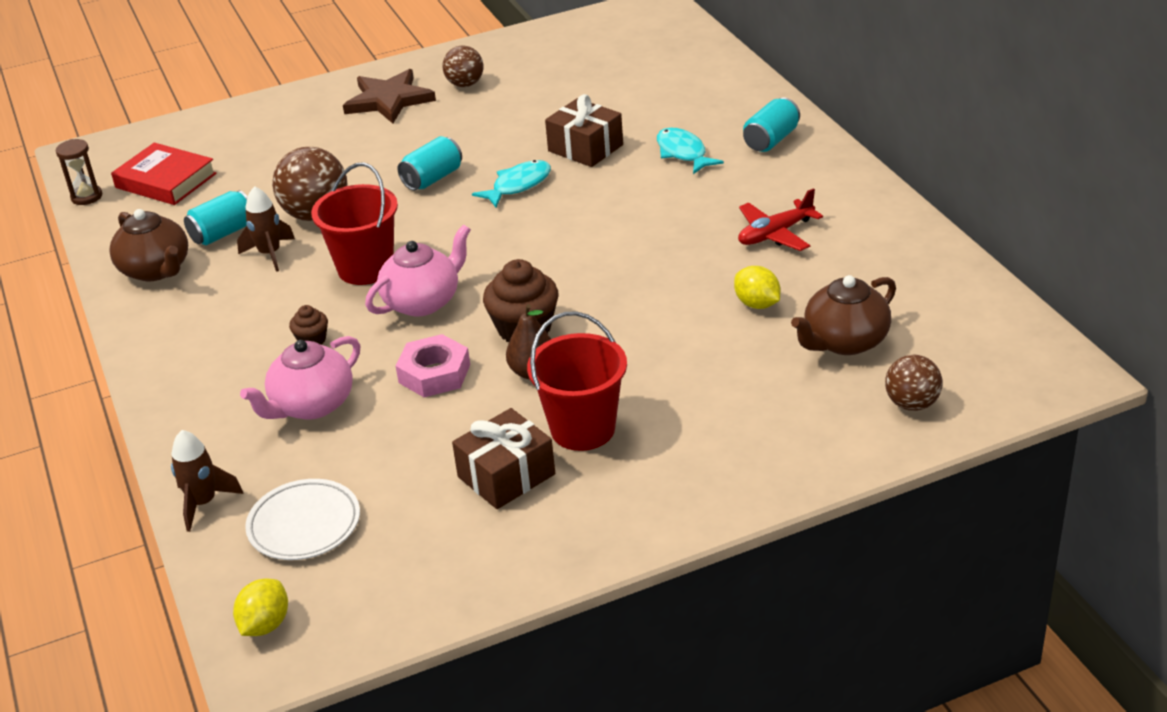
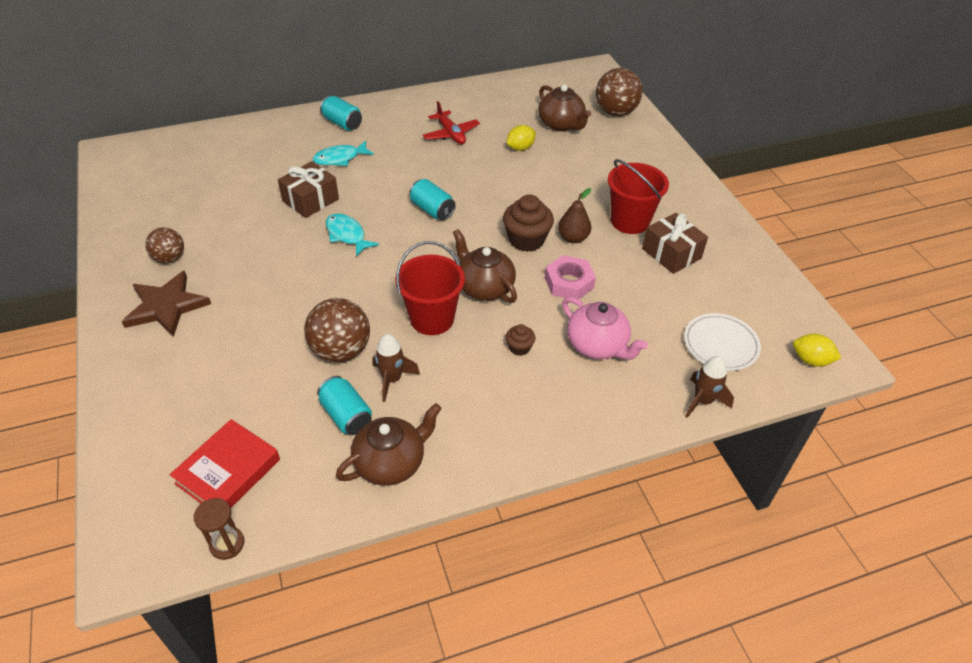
camera: 90 degrees left, 10 degrees up
pink teapot [365,225,471,316] -> brown teapot [453,229,517,303]
turquoise can [397,136,462,191] -> turquoise can moved to [409,179,456,221]
brown ball [885,355,942,411] -> brown ball [596,68,643,116], size x1.60

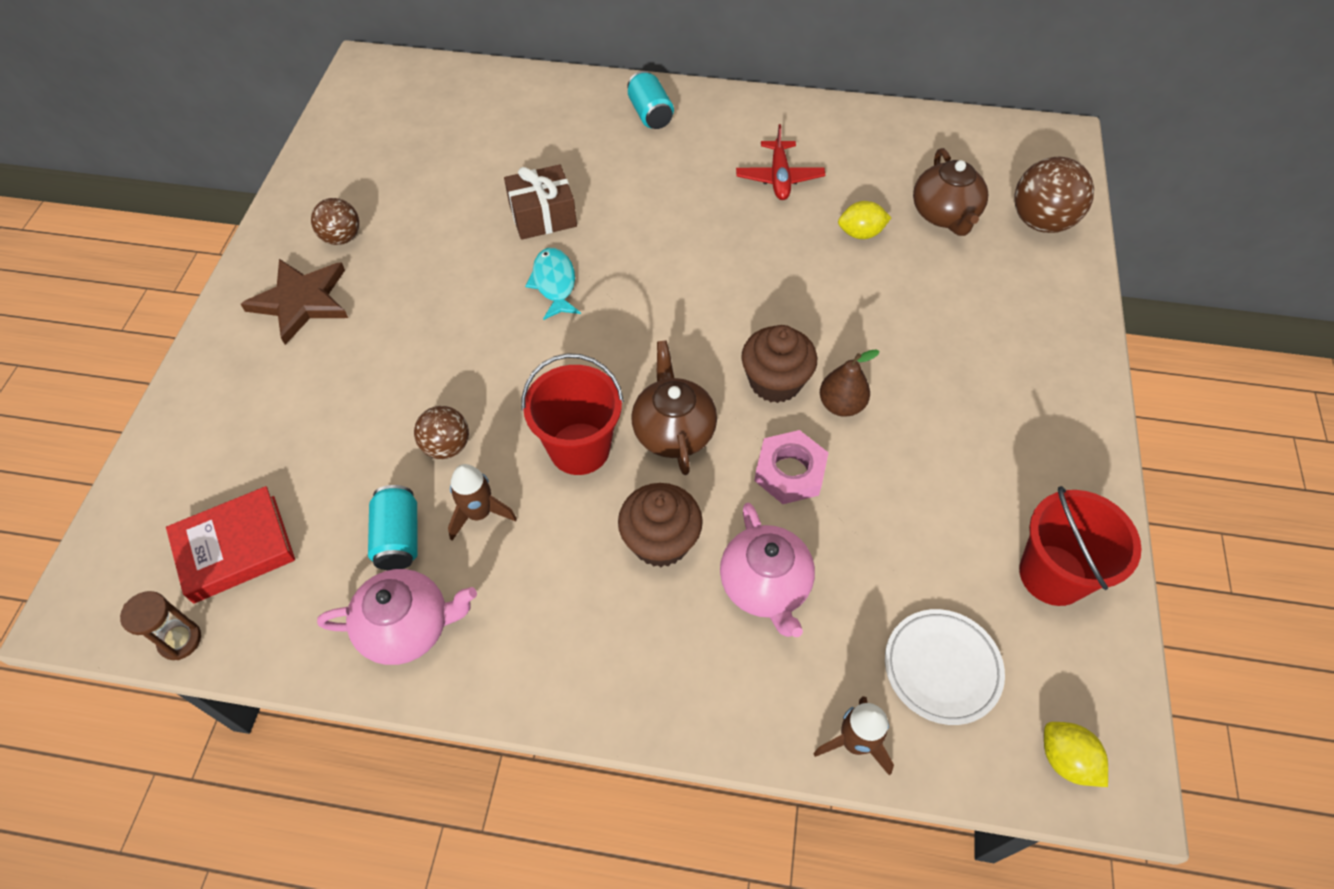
camera: 30 degrees right, 10 degrees up
brown ball [304,298,370,363] -> brown ball [414,406,469,459], size x0.62
turquoise fish [313,141,374,166] -> none
brown teapot [336,403,442,486] -> pink teapot [317,569,477,665]
turquoise can [409,179,456,221] -> none
brown cupcake [506,324,535,356] -> brown cupcake [618,483,703,567], size x1.93
red bucket [608,159,669,234] -> red bucket moved to [1019,486,1142,606]
brown gift [642,213,708,274] -> none

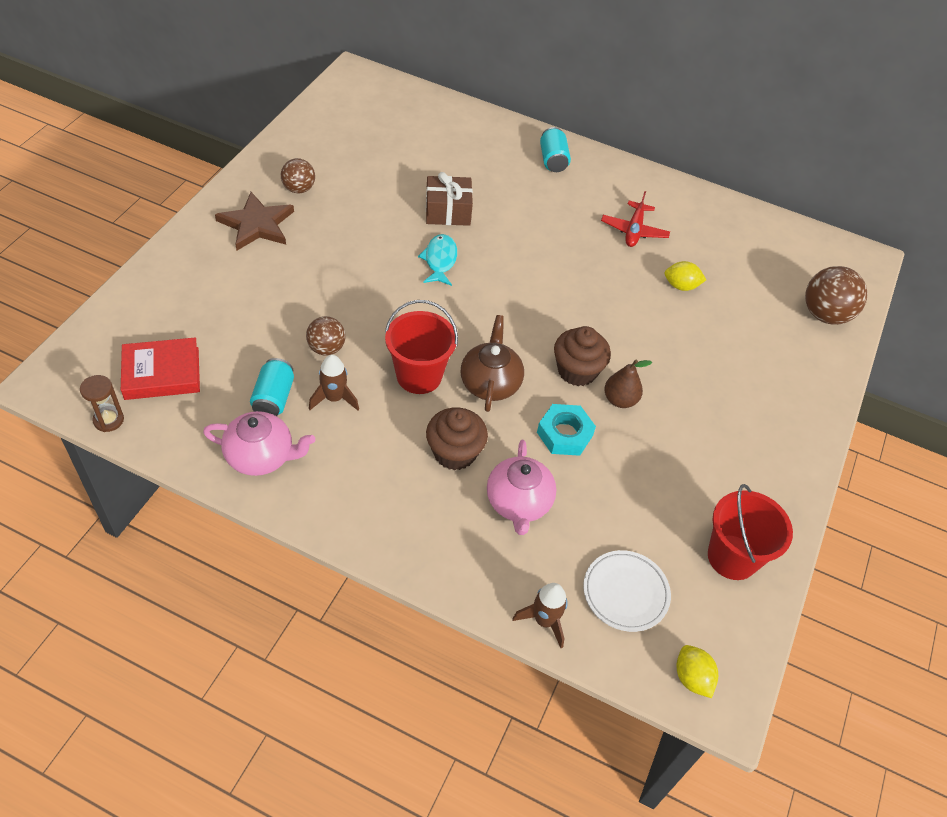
camera: 10 degrees right, 5 degrees down
pink nut [754,430,829,504] -> turquoise nut [537,404,596,456]
brown teapot [913,148,988,236] -> none

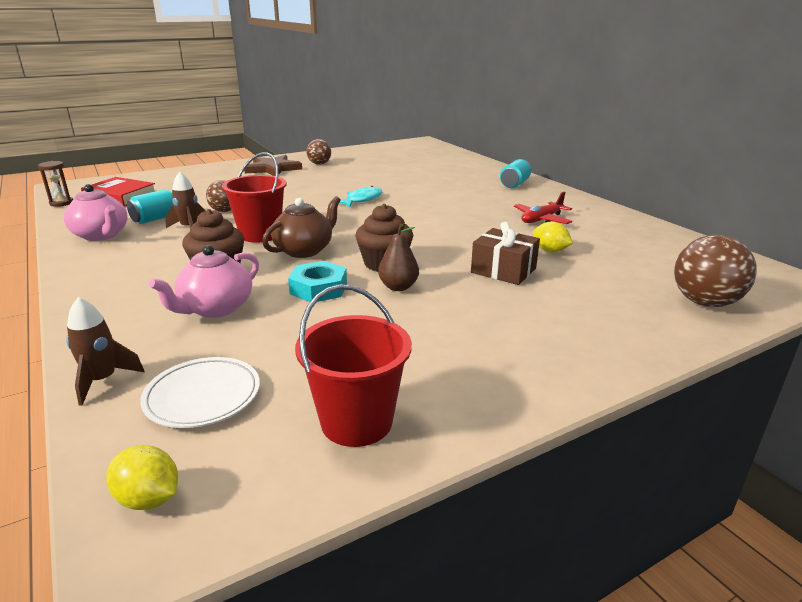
camera: 40 degrees right, 25 degrees down
brown gift [426,172,473,226] -> brown gift moved to [471,222,540,285]
yellow lemon [677,645,718,698] -> yellow lemon turned 75 degrees counterclockwise [106,445,178,510]

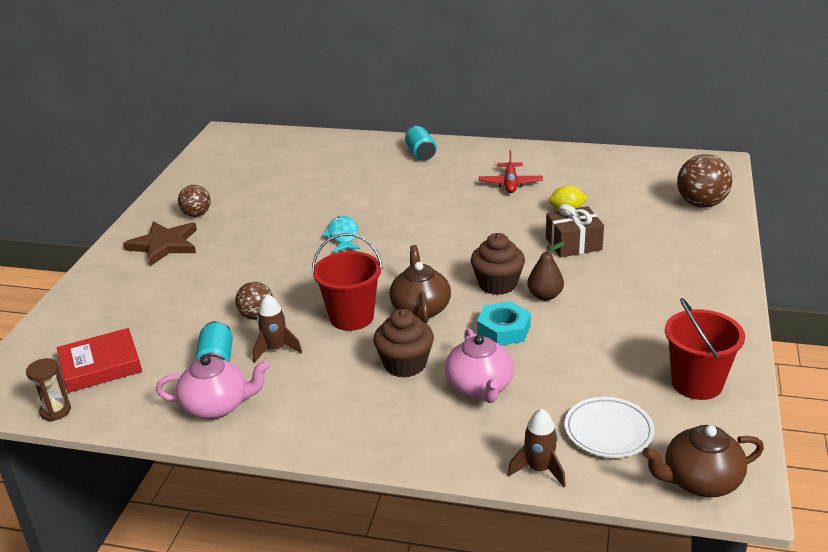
camera: 45 degrees left, 5 degrees up
yellow lemon [106,445,178,510] -> brown teapot [642,425,764,497]

